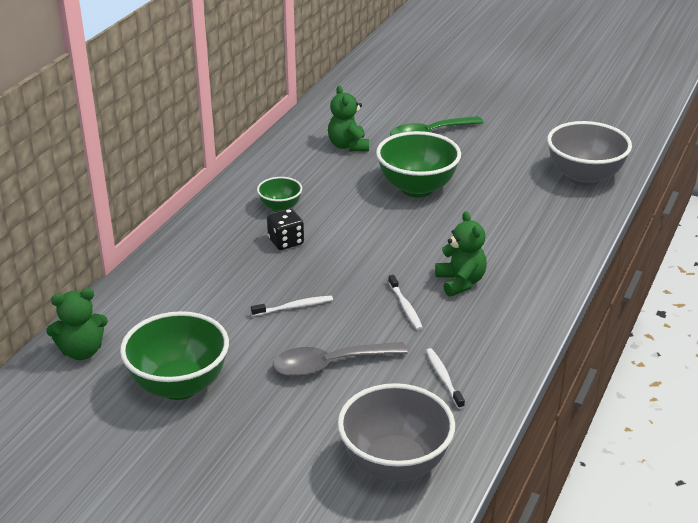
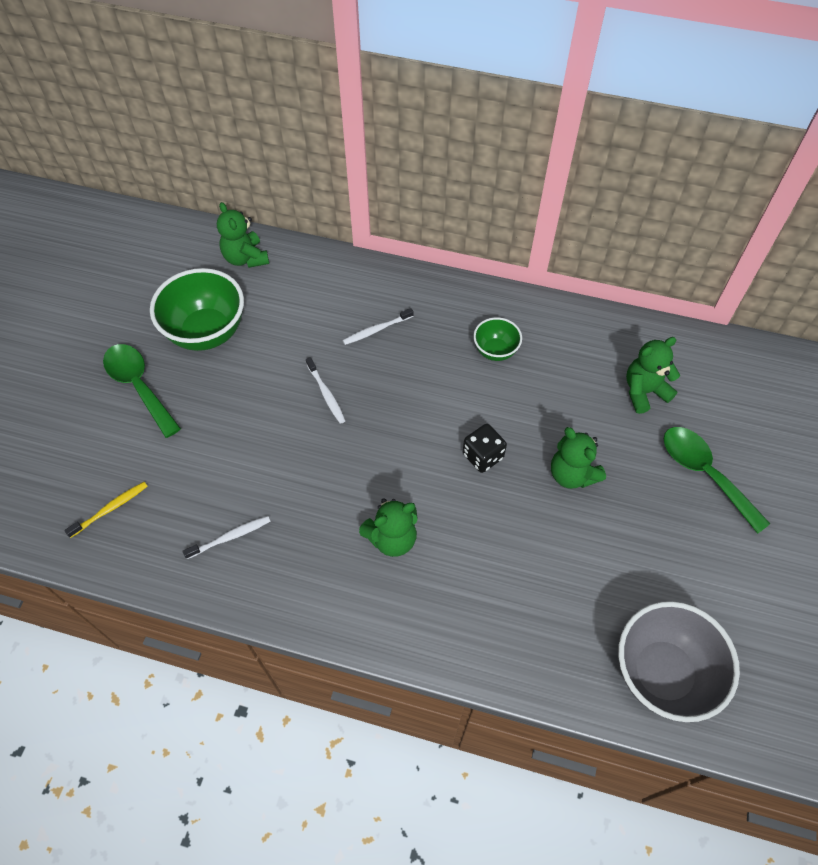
camera: 80 degrees right, 25 degrees up
black dice [267,209,304,250] -> black dice moved to [463,424,507,473]
grey spoon [273,342,408,377] -> none
grey bowl [338,383,455,482] -> yellow toothbrush [64,482,148,538]
green bowl [376,131,461,198] -> green teddy bear [551,427,606,489]
white toothbrush [388,275,423,330] -> white toothbrush moved to [343,308,414,345]
none -> green spoon [103,344,181,438]

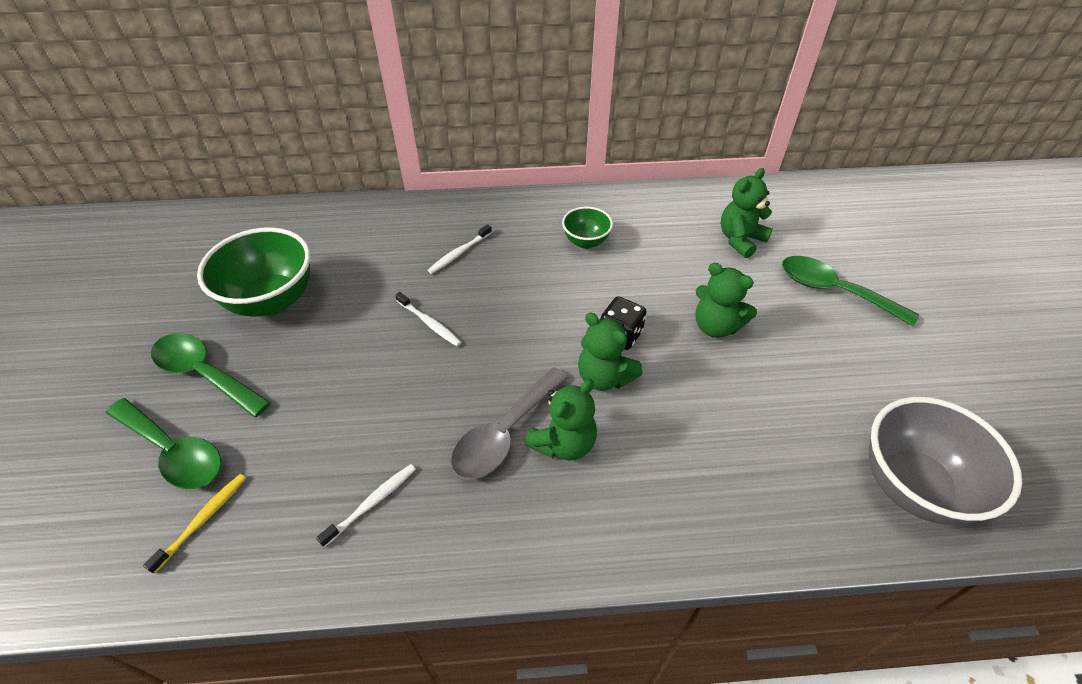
camera: 20 degrees left, 10 degrees down
green teddy bear [217,202,269,268] -> green teddy bear moved to [578,313,643,391]
none -> green spoon [106,398,222,489]
none -> grey spoon [451,367,569,479]

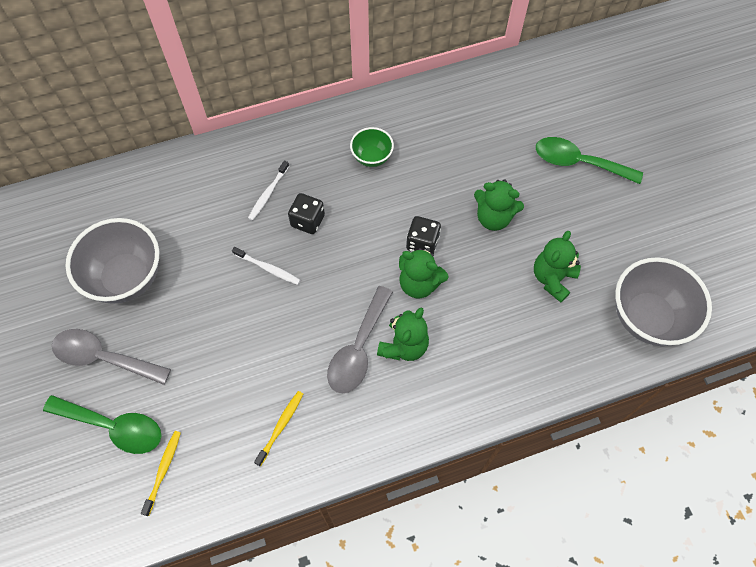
camera: 15 degrees left, 15 degrees up
green spoon [151,333,271,418] -> grey spoon [52,329,171,385]
green bowl [197,227,310,317] -> grey bowl [66,218,159,304]
white toothbrush [316,464,416,547] -> yellow toothbrush [254,391,303,466]
green teddy bear [721,168,772,258] -> green teddy bear moved to [534,231,581,302]
none -> black dice [288,193,325,234]

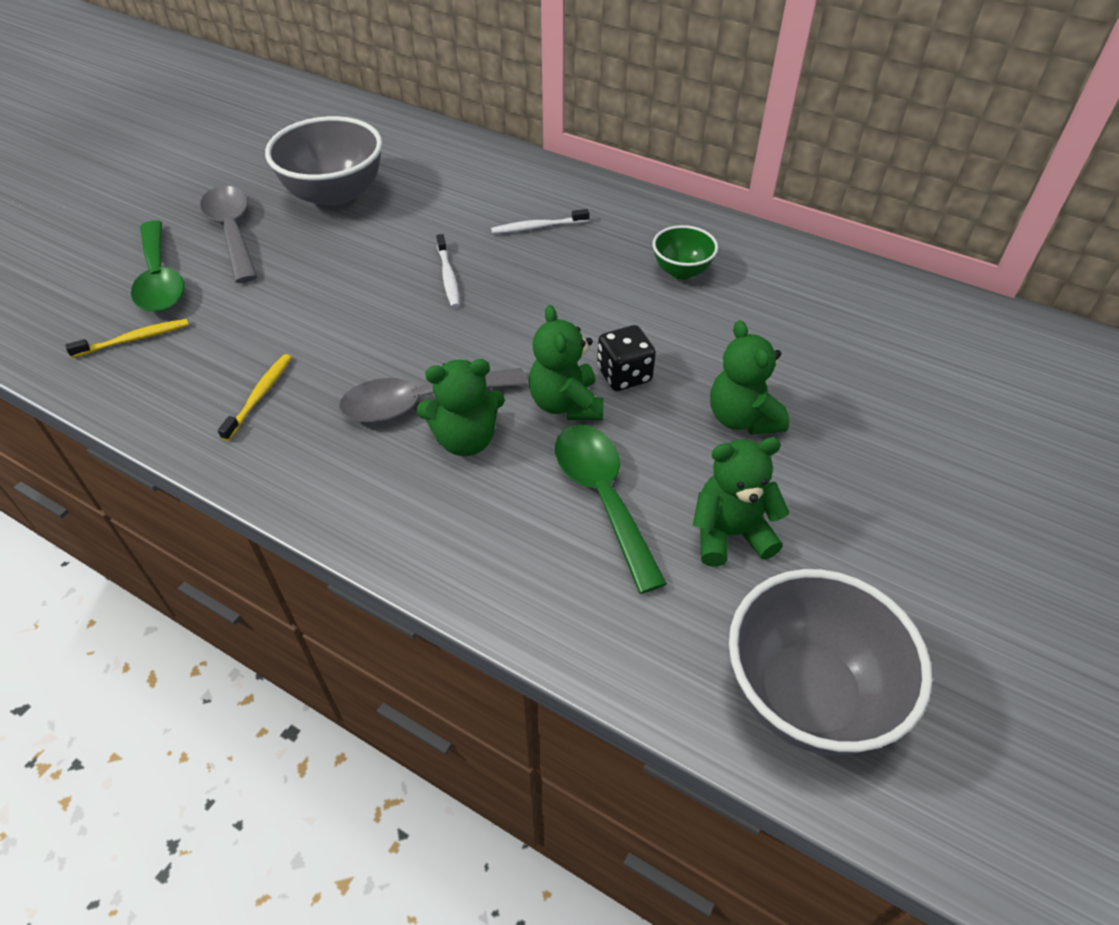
camera: 50 degrees right, 15 degrees down
yellow toothbrush [254,391,303,466] -> yellow toothbrush turned 60 degrees counterclockwise [218,354,292,441]
black dice [288,193,325,234] -> none
green spoon [536,137,643,184] -> green spoon moved to [555,425,667,594]

